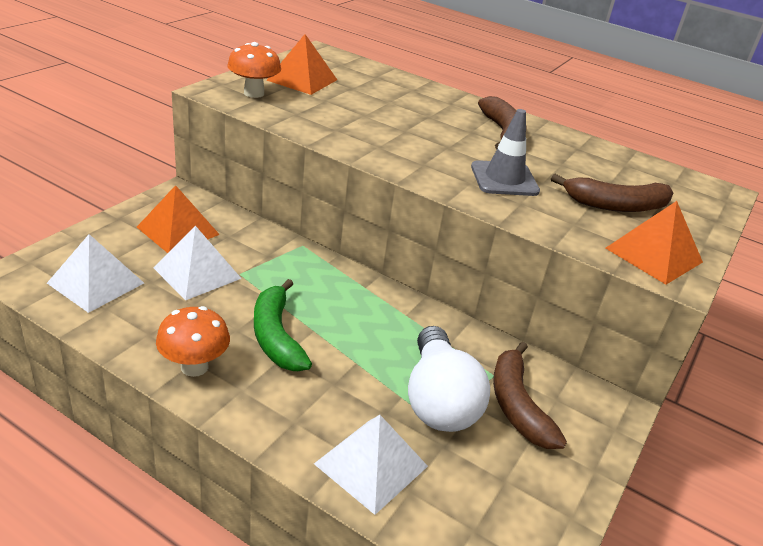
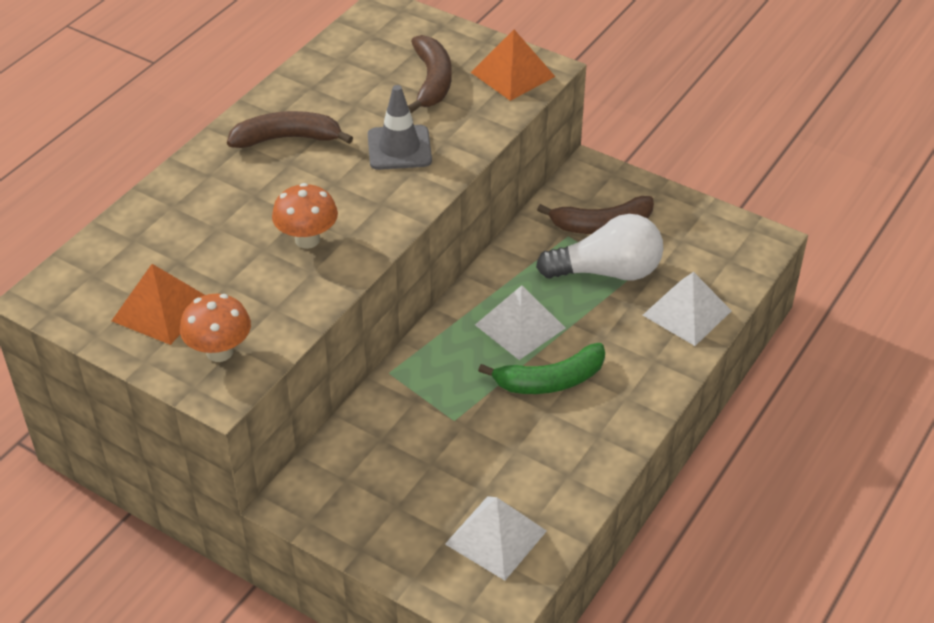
camera: 85 degrees left, 10 degrees up
orange pyramid [137,185,220,253] -> none
white pyramid [153,226,242,300] -> white pyramid moved to [475,285,565,360]
orange mushroom [156,306,230,377] -> orange mushroom moved to [272,183,338,249]

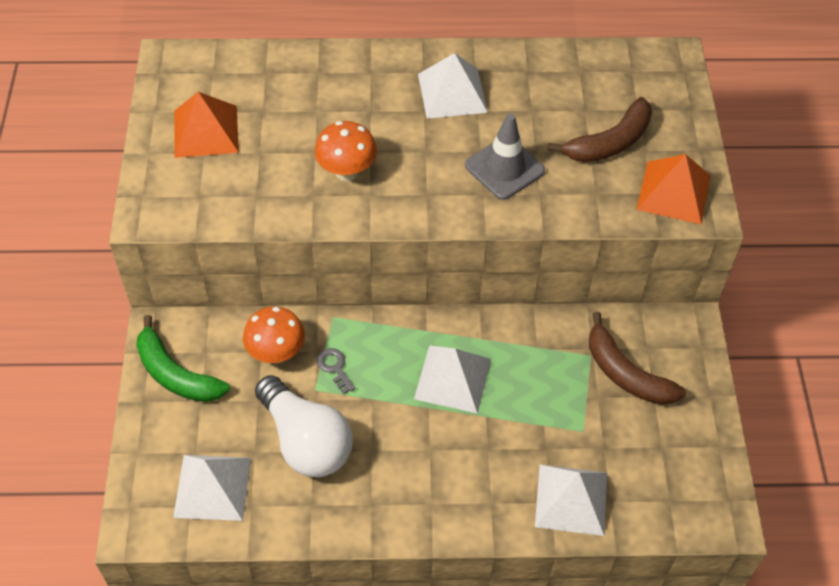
camera: 55 degrees right, 10 degrees up
orange mushroom [180,294,251,362] -> orange mushroom moved to [243,306,305,363]
brown banana [227,111,353,148] -> white pyramid [418,53,488,119]
green banana [478,343,605,394] -> green banana moved to [136,315,230,402]
white light bulb [536,214,663,280] -> white light bulb moved to [255,375,353,477]
none -> grey key [317,348,356,394]

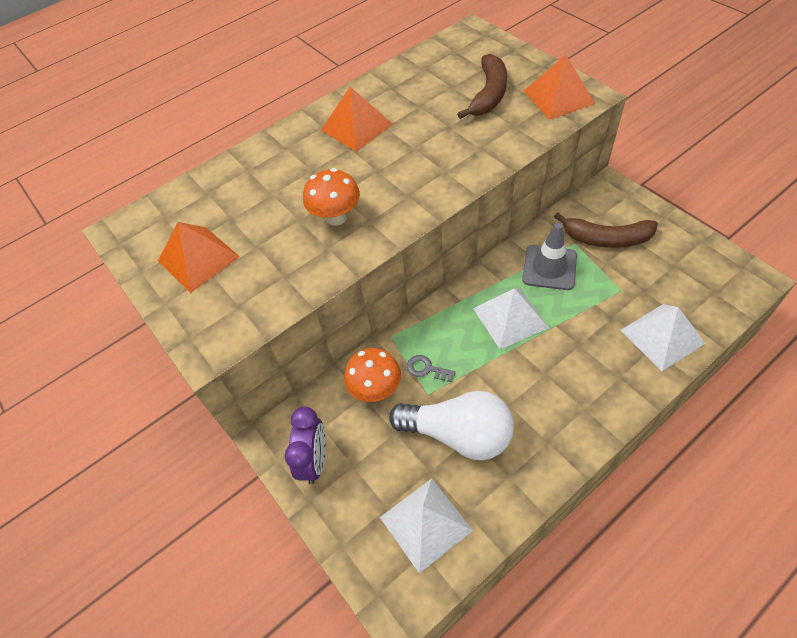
camera: 30 degrees left, 0 degrees up
green banana [136,315,230,402] -> purple clock [285,407,326,484]
white pyramid [418,53,488,119] -> orange pyramid [321,87,393,152]
grey traffic cone [465,113,545,200] -> grey traffic cone moved to [522,223,577,290]

